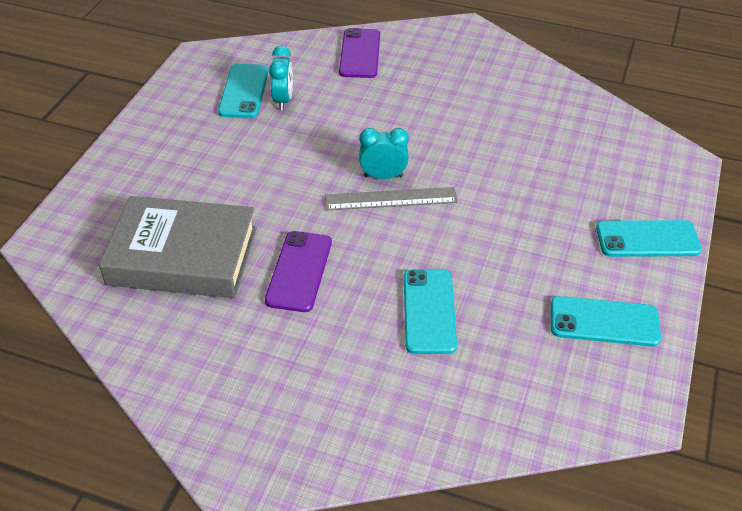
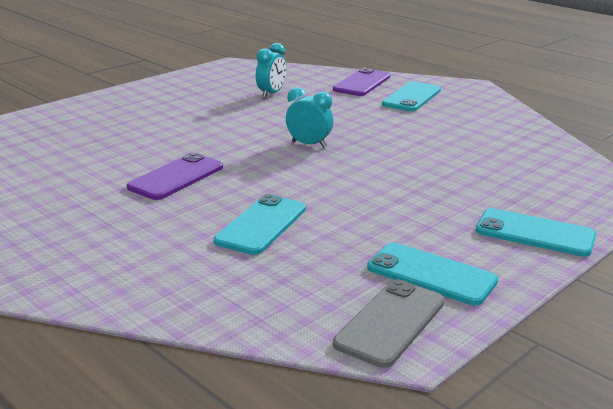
camera: 25 degrees right, 20 degrees down
grey book [99,196,257,298] -> none
turquoise phone [218,64,269,118] -> turquoise phone moved to [382,81,441,111]
grey ruler [325,187,458,211] -> none
none -> grey phone [333,279,445,368]

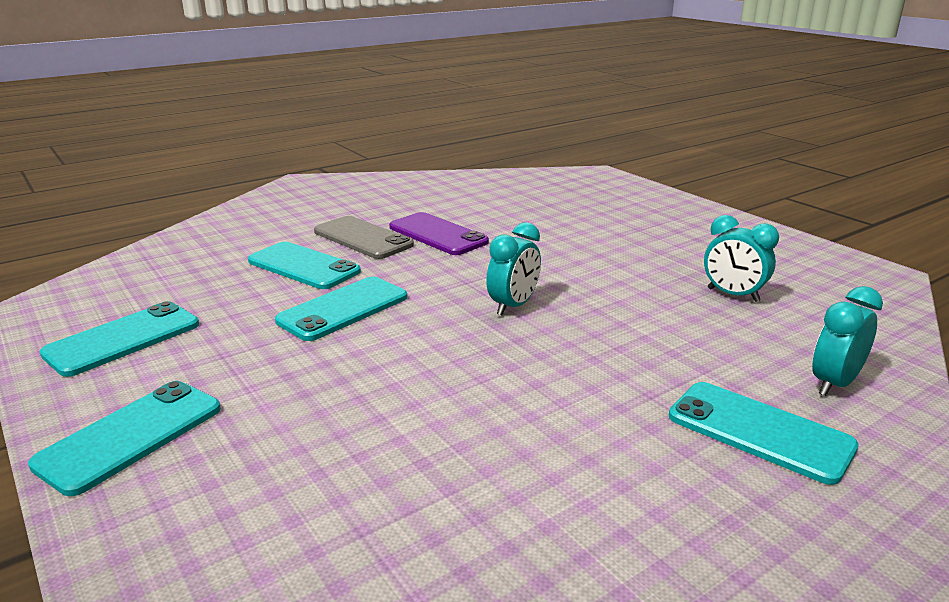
camera: 100 degrees right, 0 degrees up
purple phone [333,68,390,96] -> turquoise clock [812,286,883,396]
grey phone [333,279,445,368] -> grey phone moved to [314,216,414,259]
none -> turquoise phone [275,277,407,341]

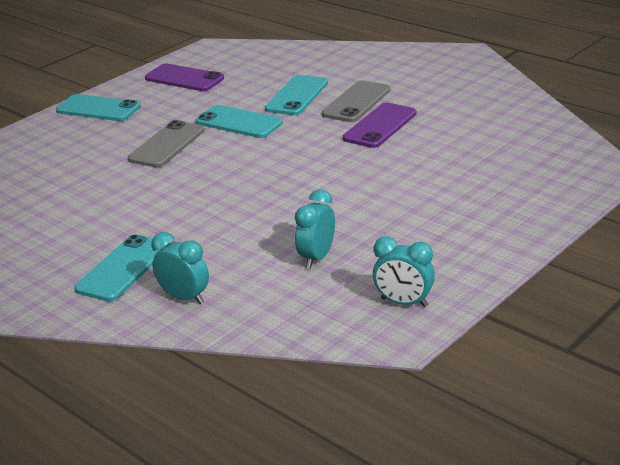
camera: 80 degrees right, 5 degrees up
turquoise phone [40,301,199,377] -> purple phone [145,64,224,91]
turquoise clock [486,222,541,315] -> turquoise clock moved to [373,236,435,307]
none -> grey phone [128,120,204,167]

